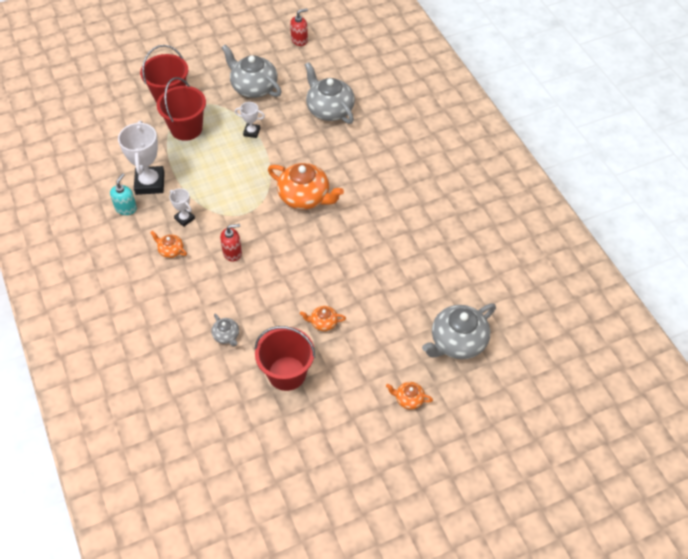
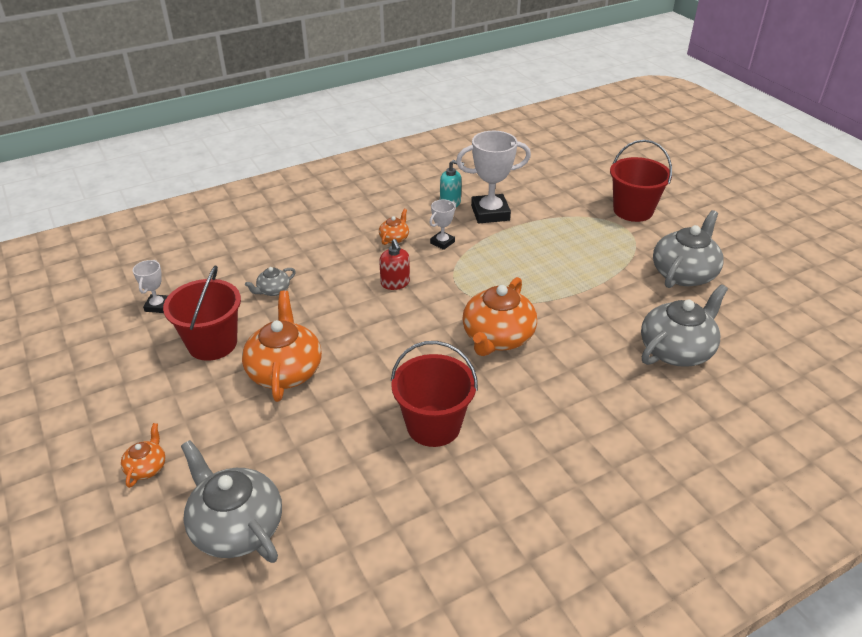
camera: 85 degrees right, 15 degrees down
red bucket [157,77,206,141] -> red bucket moved to [391,341,478,447]
white trophy [235,102,265,138] -> white trophy moved to [133,260,168,313]
red soap dispenser [290,8,308,46] -> none
orange teapot [300,306,346,331] -> orange teapot [242,291,322,402], size x2.08

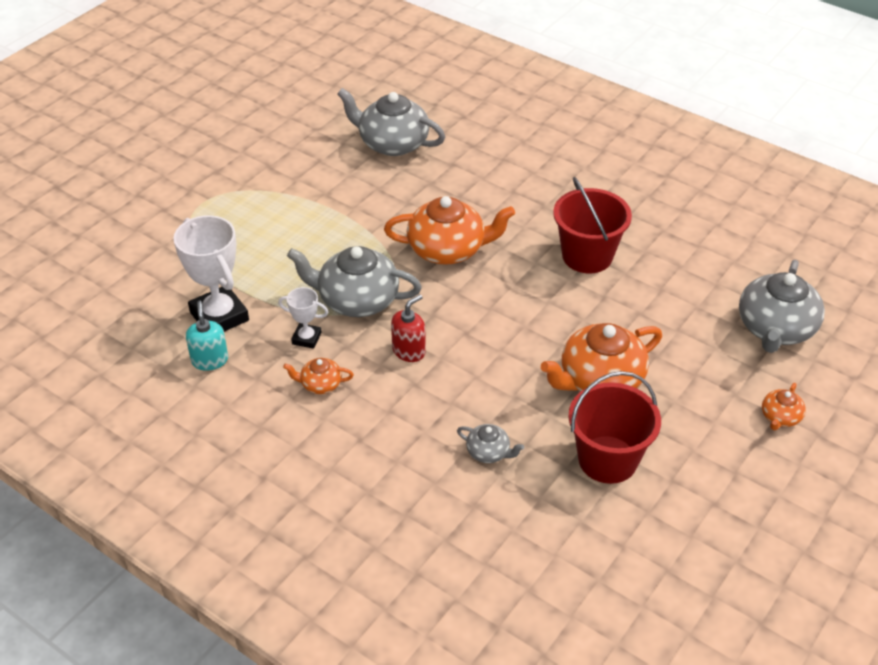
camera: 115 degrees left, 5 degrees up
orange teapot [121,423,166,488] -> orange teapot turned 45 degrees counterclockwise [762,383,806,430]
white trophy [133,260,168,313] -> none
red bucket [610,140,672,222] -> none
grey teapot [653,210,724,288] -> grey teapot moved to [287,246,422,317]

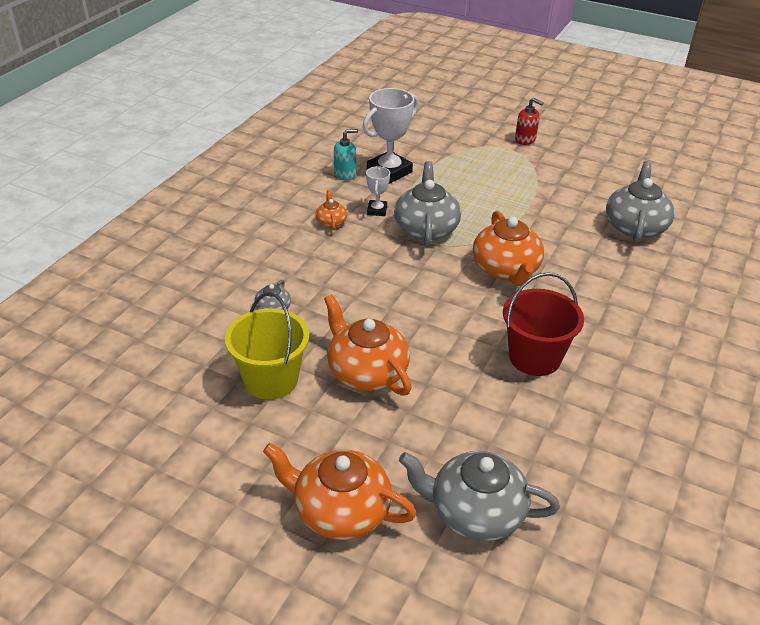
camera: 80 degrees right, 5 degrees down
red soap dispenser [391,294,426,362] -> red soap dispenser moved to [515,98,543,145]
red bucket [569,371,661,484] -> yellow bucket [225,292,309,399]
orange teapot [762,383,806,430] -> orange teapot [263,443,417,540], size x2.08

